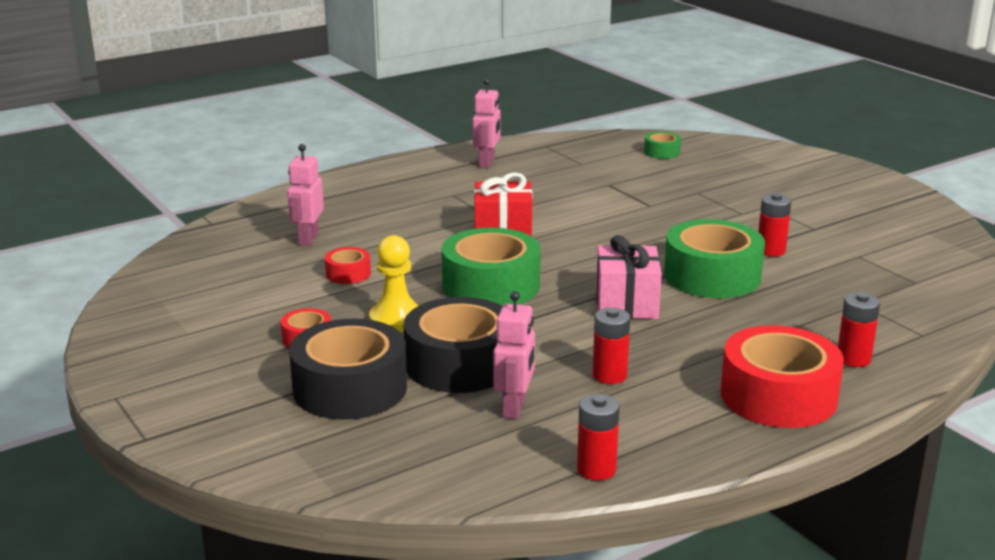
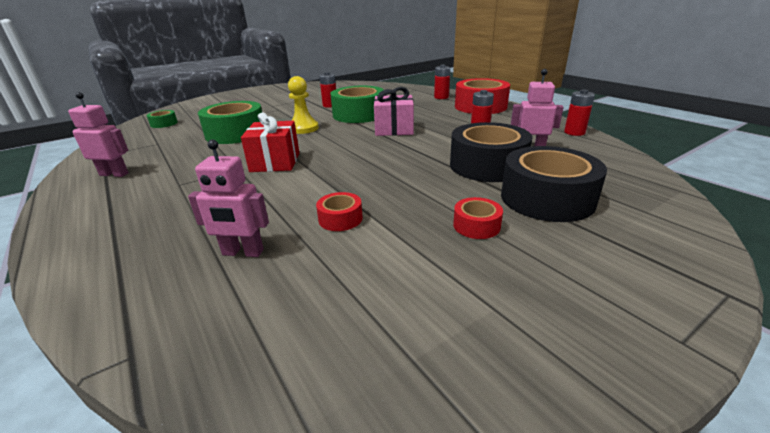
camera: 90 degrees left, 5 degrees up
yellow pawn [369,235,419,332] -> yellow pawn moved to [288,76,319,134]
green tape [442,228,541,306] -> green tape moved to [198,101,262,144]

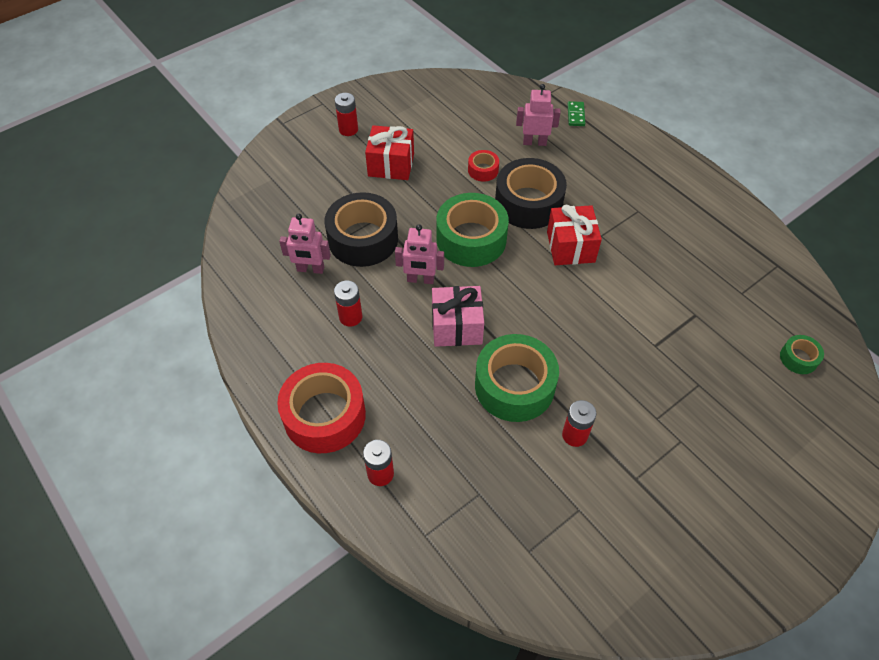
camera: 175 degrees right, 25 degrees up
pink robot [68,92,129,177] -> pink robot moved to [395,224,444,284]
green tape [198,101,262,144] -> green tape moved to [436,193,509,267]
yellow pawn [288,76,319,134] -> none
red tape [453,197,503,239] -> red gift [365,125,414,180]
black tape [501,146,607,222] -> black tape moved to [495,158,567,229]
red battery [564,89,595,136] -> red battery moved to [335,93,358,136]
none -> green domino [568,101,585,126]

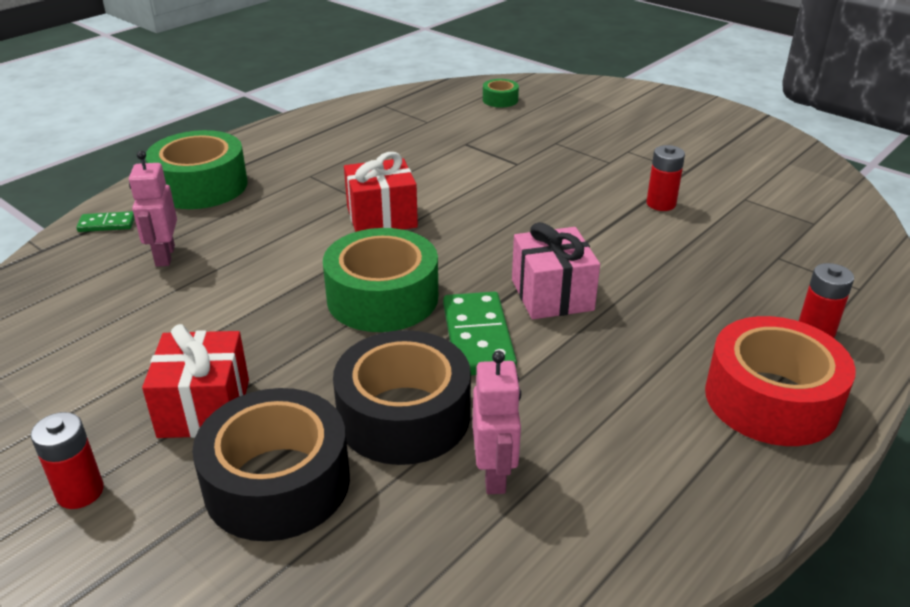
camera: 100 degrees left, 20 degrees down
red battery [334,280,362,327] -> none
pink robot [395,224,444,284] -> green domino [443,292,517,375]
red tape [468,150,499,182] -> none
green tape [475,334,559,422] -> green tape moved to [146,130,248,209]
black tape [495,158,567,229] -> black tape moved to [192,388,350,541]

